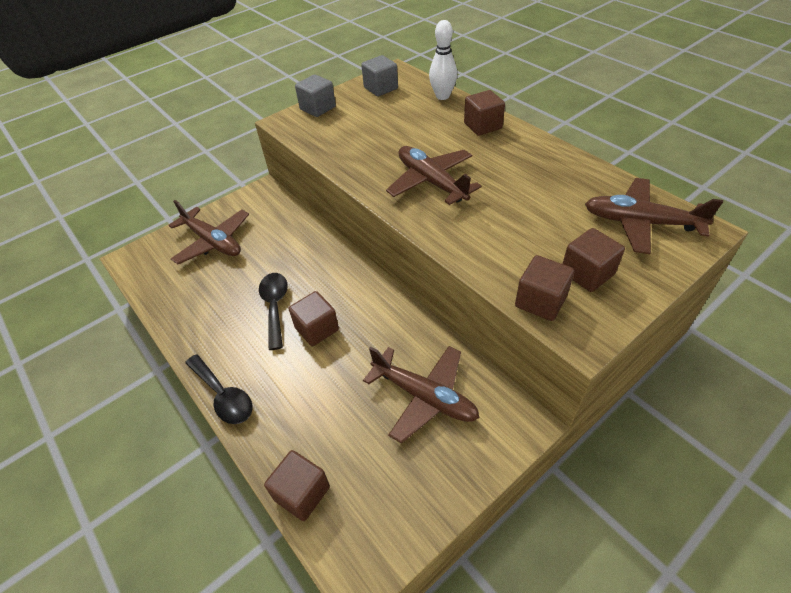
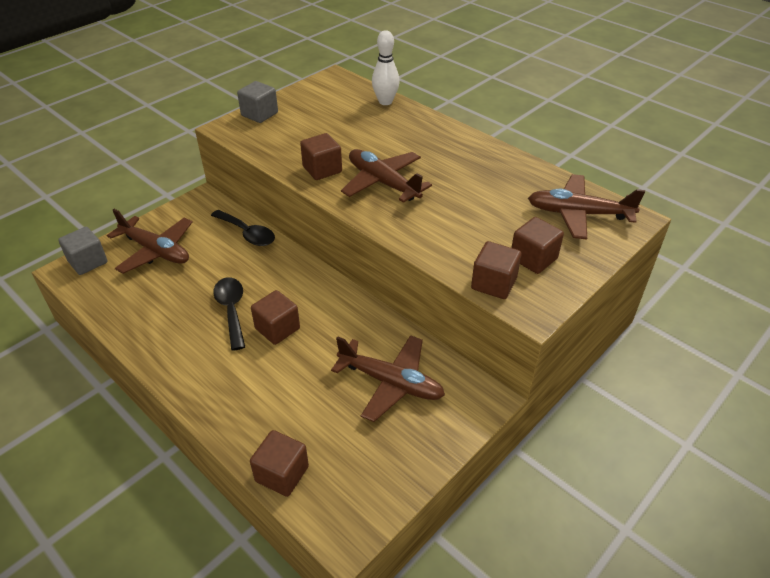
camera: 10 degrees left, 5 degrees down
black spoon [185,354,253,424] -> black spoon moved to [211,210,275,246]
grey cube [361,55,398,96] -> grey cube moved to [58,227,108,275]
brown cube [464,90,505,136] -> brown cube moved to [300,133,342,180]

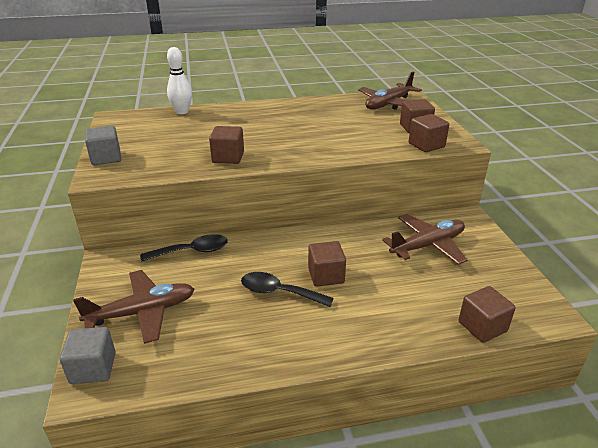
camera: 55 degrees left, 10 degrees down
brown plane [341,149,432,203] -> none

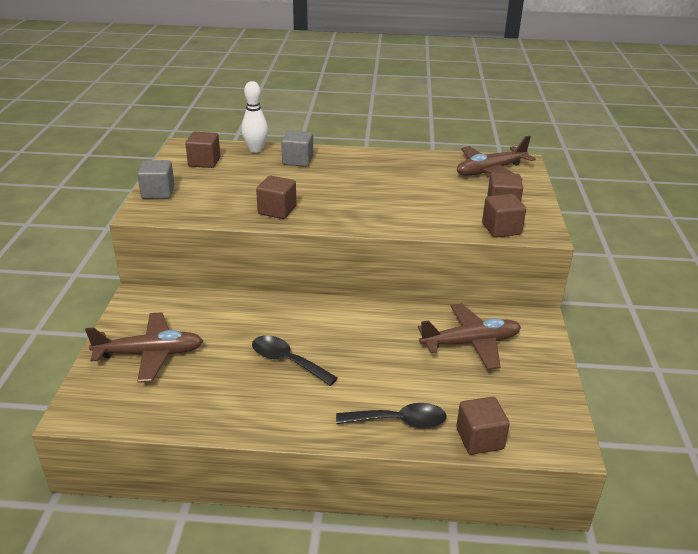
camera: 15 degrees right, 0 degrees up
grey cube [60,327,116,384] -> grey cube moved to [281,130,313,167]
black spoon [140,234,228,262] -> black spoon moved to [336,403,447,429]
brown cube [308,241,346,287] -> brown cube moved to [185,132,220,168]

